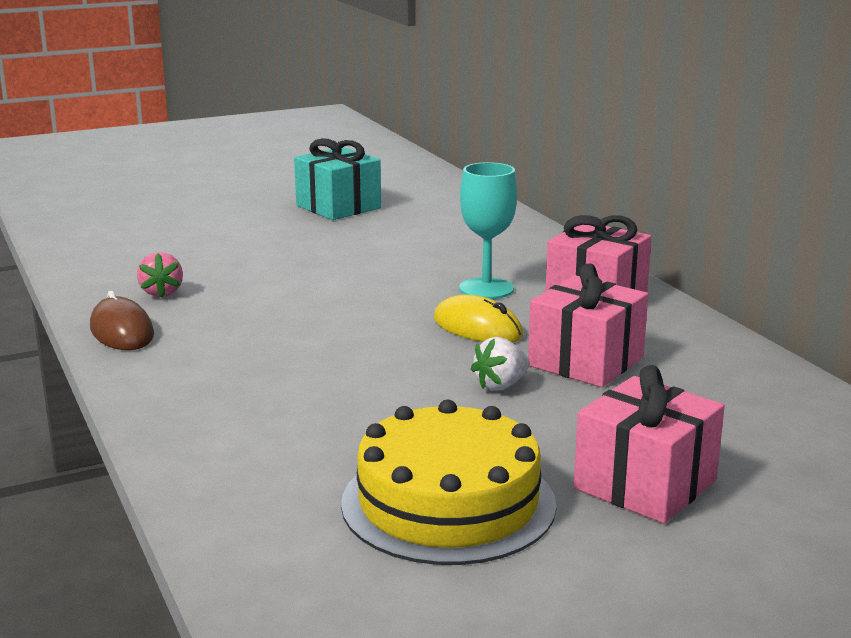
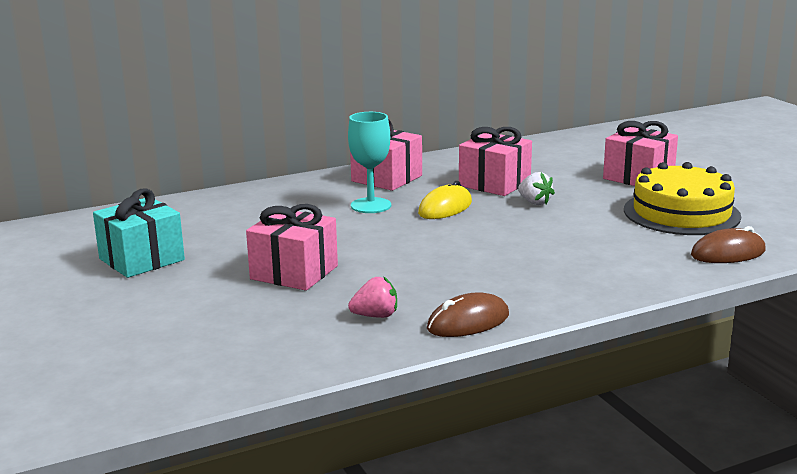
camera: 90 degrees left, 0 degrees up
none -> pink gift [246,204,338,291]
none -> brown mouse [691,226,766,263]

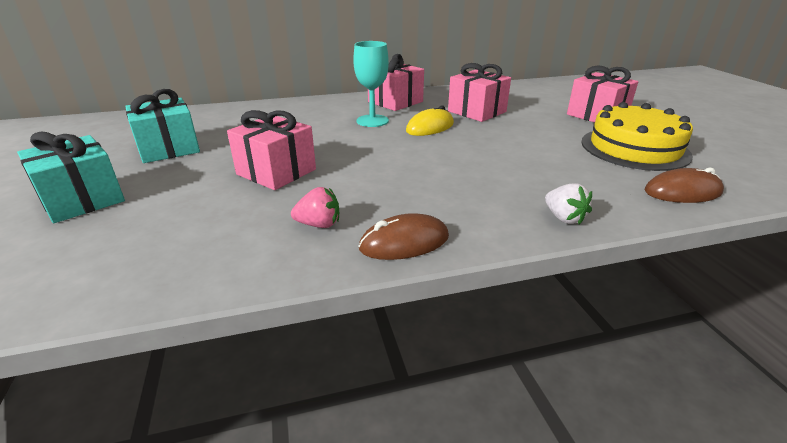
camera: 10 degrees right, 10 degrees up
white strawberry [518,172,555,205] -> white strawberry moved to [545,183,592,225]
none -> turquoise gift [17,131,125,223]

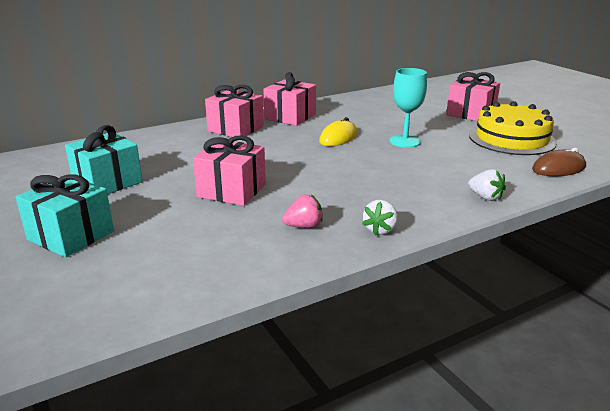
camera: 15 degrees left, 5 degrees down
turquoise goblet [353,41,389,127] -> turquoise goblet moved to [390,68,427,148]
brown mouse [358,213,449,260] -> white strawberry [362,200,398,236]
pink gift [448,63,511,122] -> pink gift moved to [205,85,264,137]

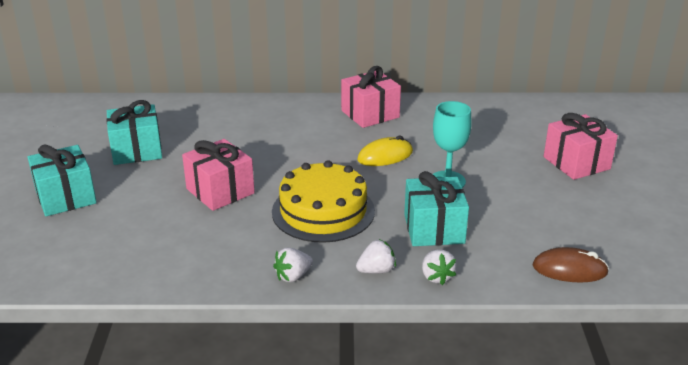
camera: 30 degrees right, 5 degrees up
pink gift [205,85,264,137] -> none
pink strawberry [282,195,323,228] -> none
yellow cake [469,101,557,155] -> yellow cake moved to [272,160,375,243]
none -> white strawberry [356,239,396,273]
none -> turquoise gift [404,171,469,246]

